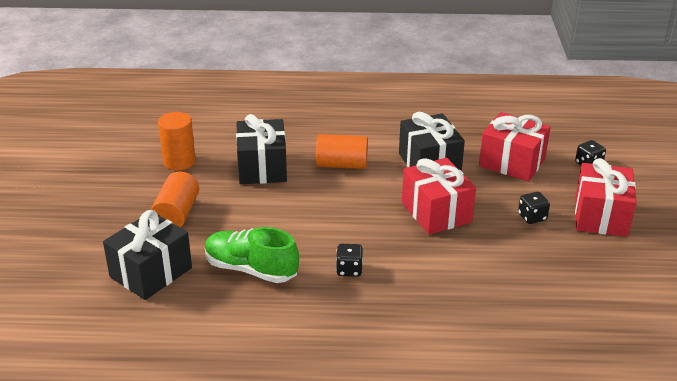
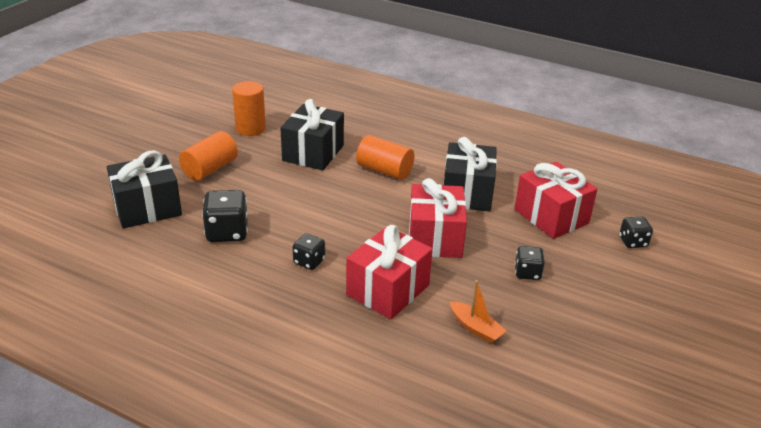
camera: 25 degrees right, 0 degrees up
green shoe [205,227,299,283] -> black dice [202,190,248,242]
red gift [575,158,637,237] -> red gift moved to [346,225,433,319]
none -> orange boat [450,280,506,343]

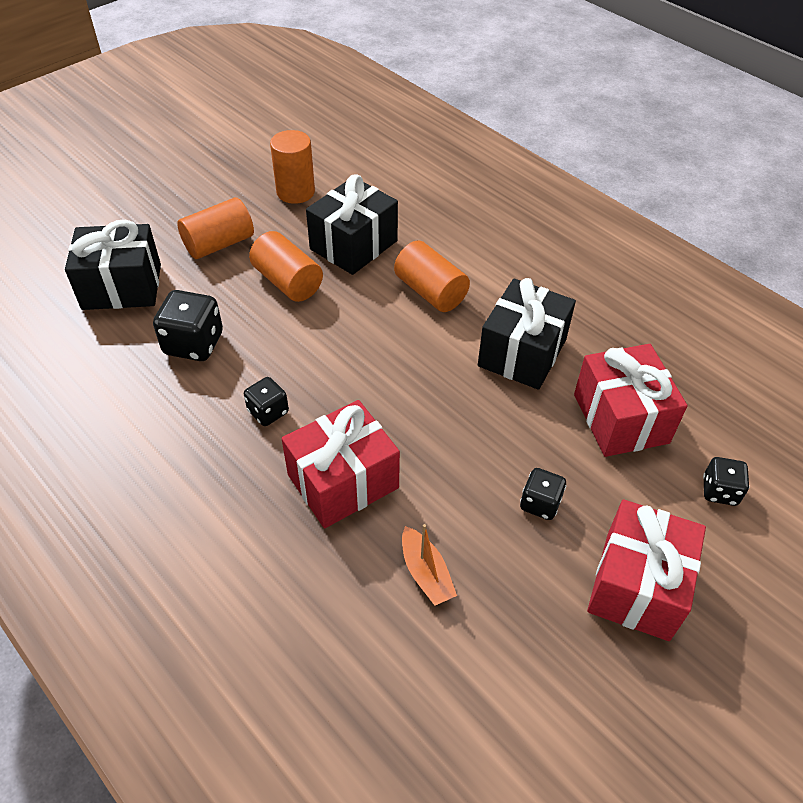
camera: 20 degrees right, 15 degrees up
red gift [409,178,467,258] -> red gift moved to [587,499,706,641]
none -> orange cylinder [249,231,323,302]

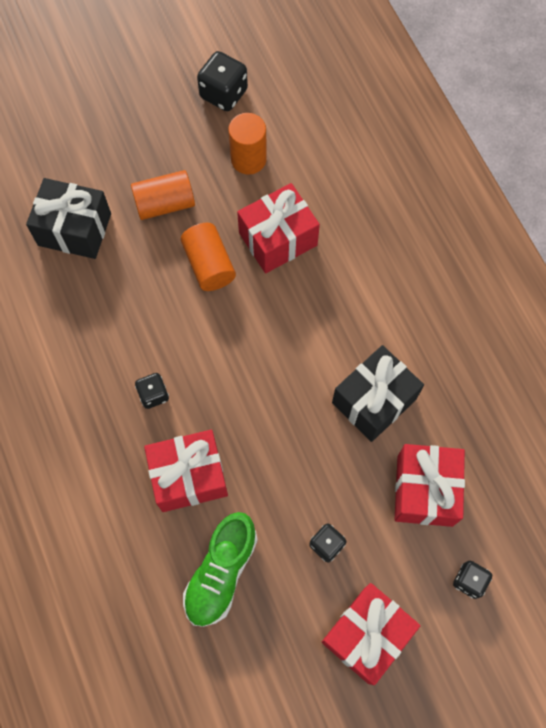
camera: 20 degrees right, 20 degrees up
black dice [153,290,223,361] -> black dice moved to [197,51,248,111]
black gift [306,174,398,275] -> red gift [237,183,320,273]
orange cylinder [394,241,470,312] -> none
orange boat [402,524,457,606] -> green shoe [183,512,258,627]

